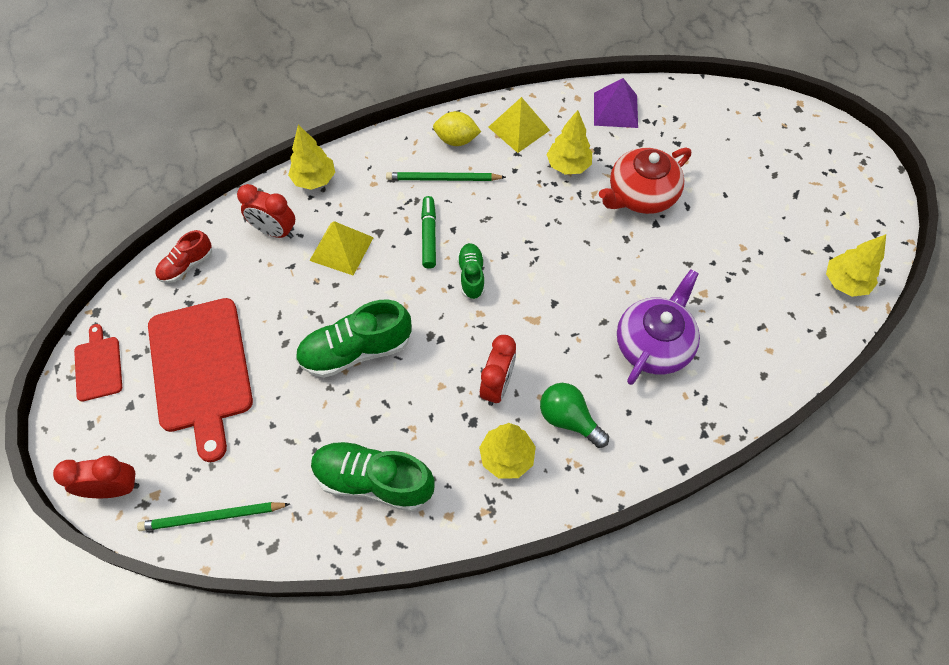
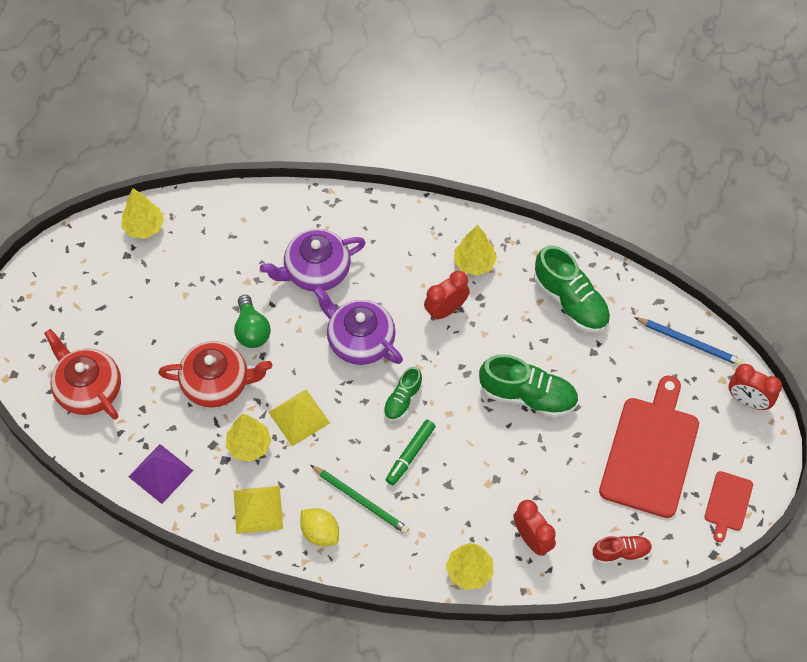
camera: 145 degrees left, 0 degrees up
green pencil [137,502,290,531] -> blue pencil [634,317,743,366]
yellow pyramid [309,221,374,276] -> yellow pyramid moved to [268,389,330,446]
green light bulb [540,383,609,448] -> green light bulb moved to [234,295,271,348]
none -> red teapot [44,329,121,420]
none -> purple teapot [313,286,403,365]

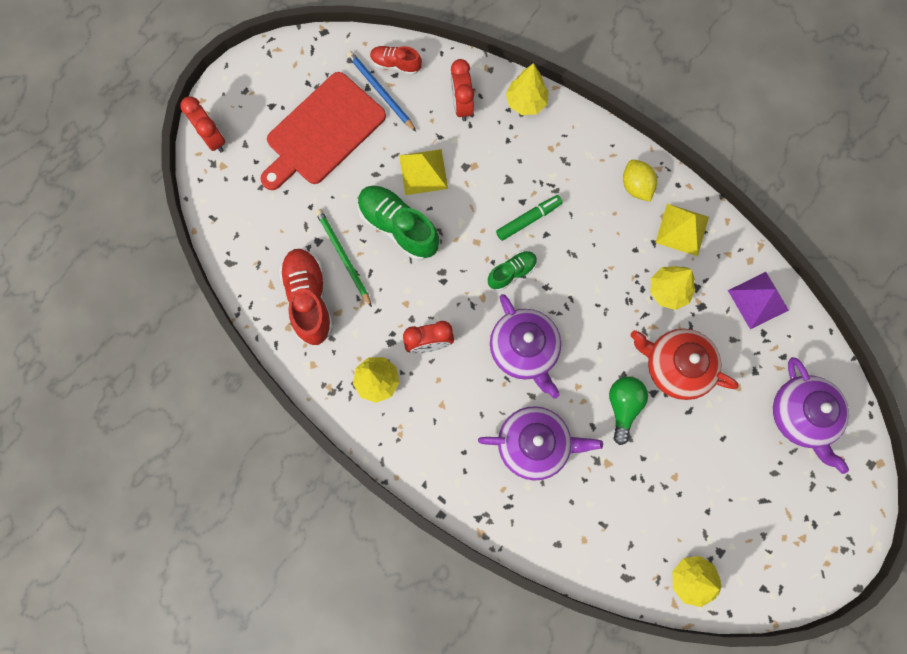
camera: 155 degrees left, 15 degrees up
red teapot [44,329,121,420] -> purple teapot [773,357,849,474]
yellow pyramid [268,389,330,446] -> yellow pyramid moved to [399,149,448,195]
green pencil [310,465,409,534] -> green pencil moved to [315,209,372,307]
green shoe [534,245,611,333] -> red shoe [279,248,333,345]
blue pencil [634,317,743,366] -> blue pencil moved to [347,51,416,131]
red cutting board [705,471,753,542] -> none

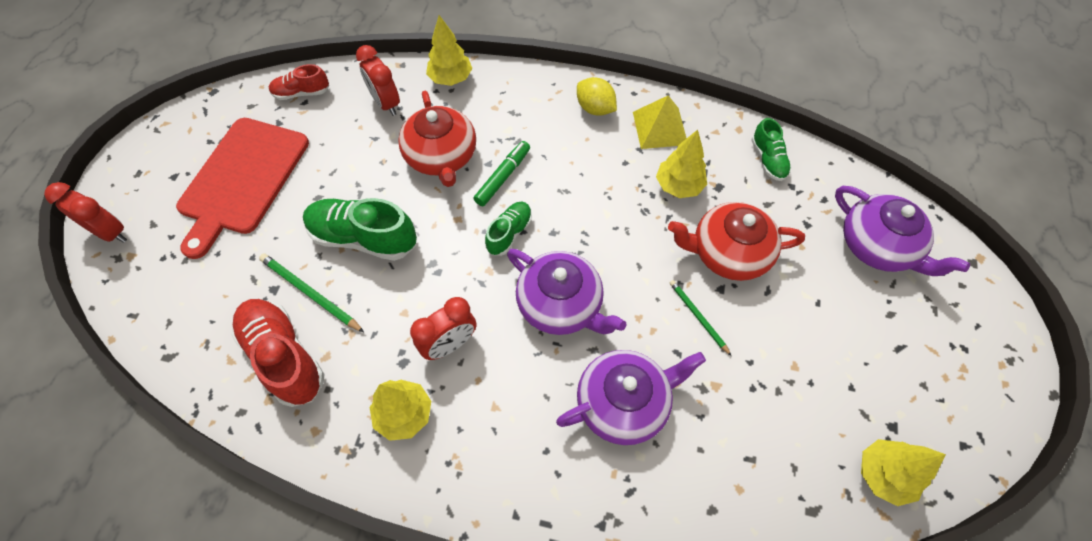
camera: 25 degrees left, 15 degrees down
blue pencil [347,51,416,131] -> none
yellow pyramid [399,149,448,195] -> none
green light bulb [609,377,648,445] -> green pencil [670,280,731,356]
purple pyramid [728,272,789,329] -> green shoe [751,118,792,181]
none -> red teapot [398,91,476,187]

